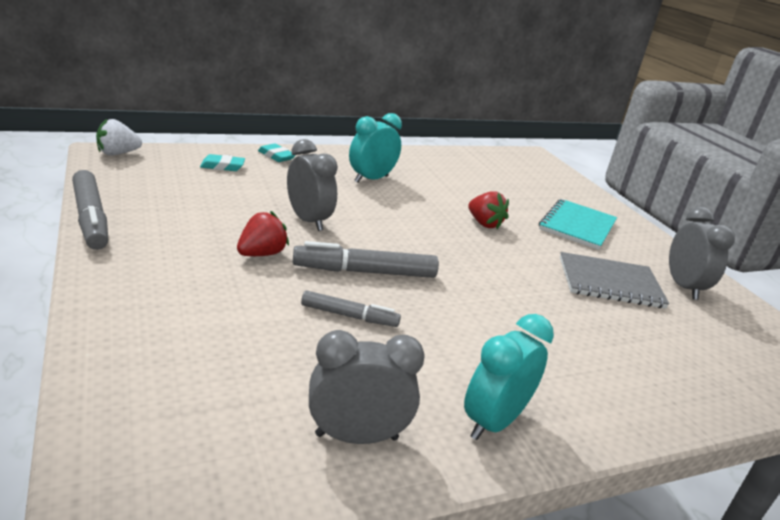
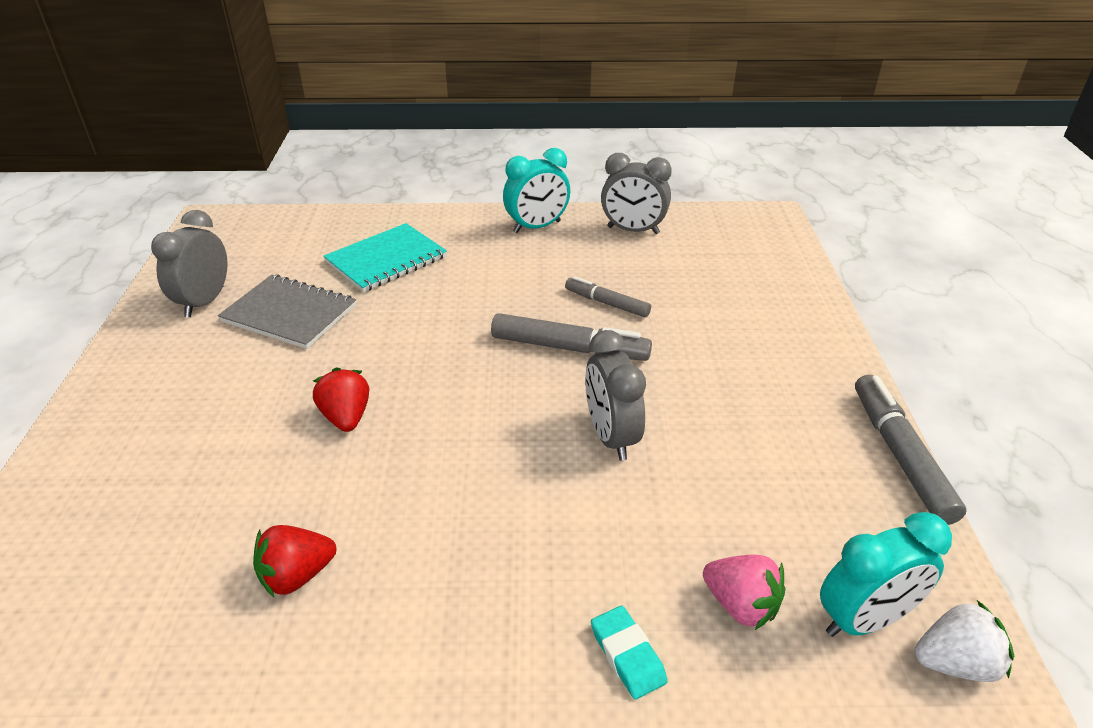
camera: 155 degrees left, 10 degrees up
turquoise eraser [200,154,245,171] -> pink strawberry [703,554,785,630]
red strawberry [237,211,289,256] -> red strawberry moved to [253,525,336,597]
turquoise clock [349,113,402,183] -> turquoise clock moved to [820,512,952,637]
turquoise notebook [539,199,617,250] -> turquoise notebook moved to [324,223,447,292]

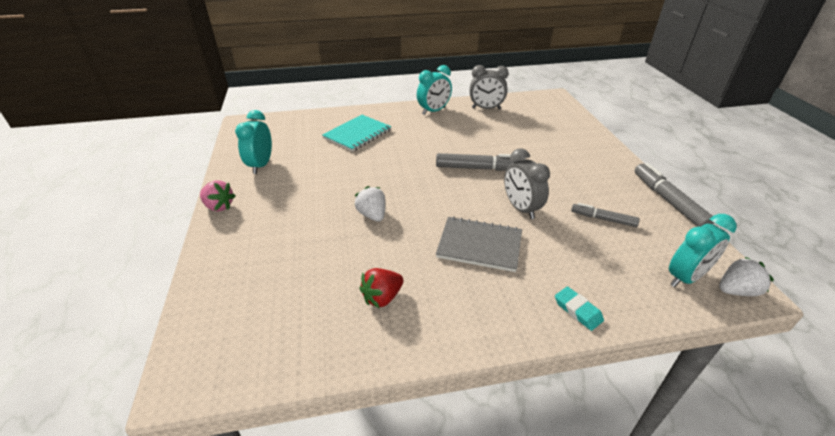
camera: 10 degrees left, 0 degrees up
grey clock [151,210,228,317] -> turquoise clock [235,110,272,174]
grey notebook [218,274,356,349] -> grey notebook moved to [436,217,522,272]
red strawberry [313,368,369,432] -> white strawberry [355,186,386,222]
grey marker [565,276,651,317] -> grey marker moved to [571,203,640,227]
pink strawberry [703,554,785,630] -> pink strawberry moved to [200,180,235,212]

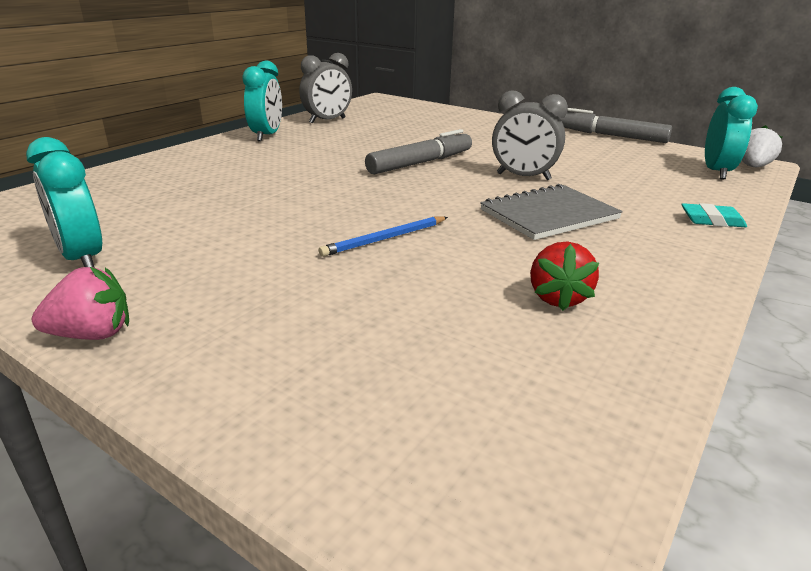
camera: 45 degrees left, 10 degrees down
turquoise notebook [322,115,392,152] -> none
white strawberry [355,186,386,222] -> blue pencil [319,216,448,257]
grey marker [571,203,640,227] -> none

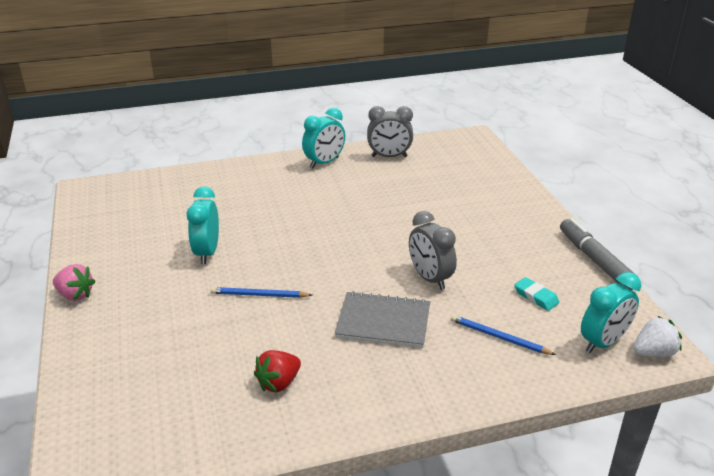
camera: 40 degrees right, 5 degrees up
turquoise clock [26,137,102,268] -> turquoise clock moved to [187,186,219,264]
grey marker [365,129,472,174] -> none
turquoise eraser [681,203,747,227] -> turquoise eraser moved to [514,277,560,311]
none -> blue pencil [451,315,556,355]

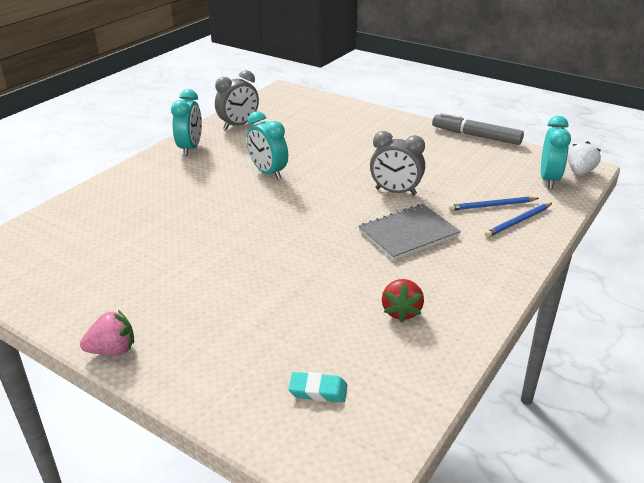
camera: 40 degrees left, 0 degrees up
turquoise clock [187,186,219,264] -> turquoise clock moved to [247,111,288,179]
blue pencil [211,287,312,298] -> blue pencil moved to [485,203,552,237]
turquoise eraser [514,277,560,311] -> turquoise eraser moved to [288,372,347,402]

